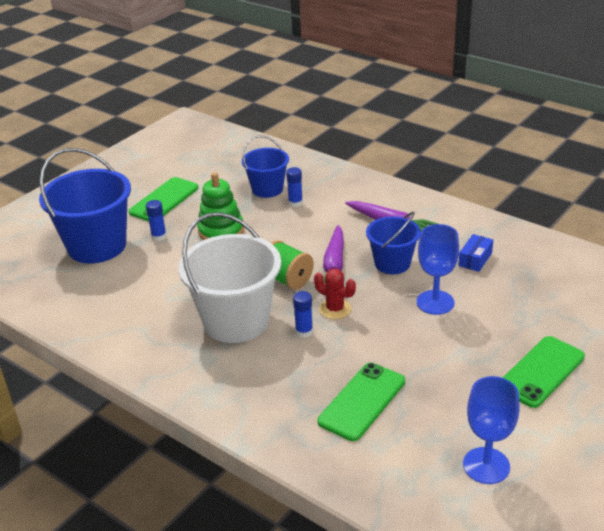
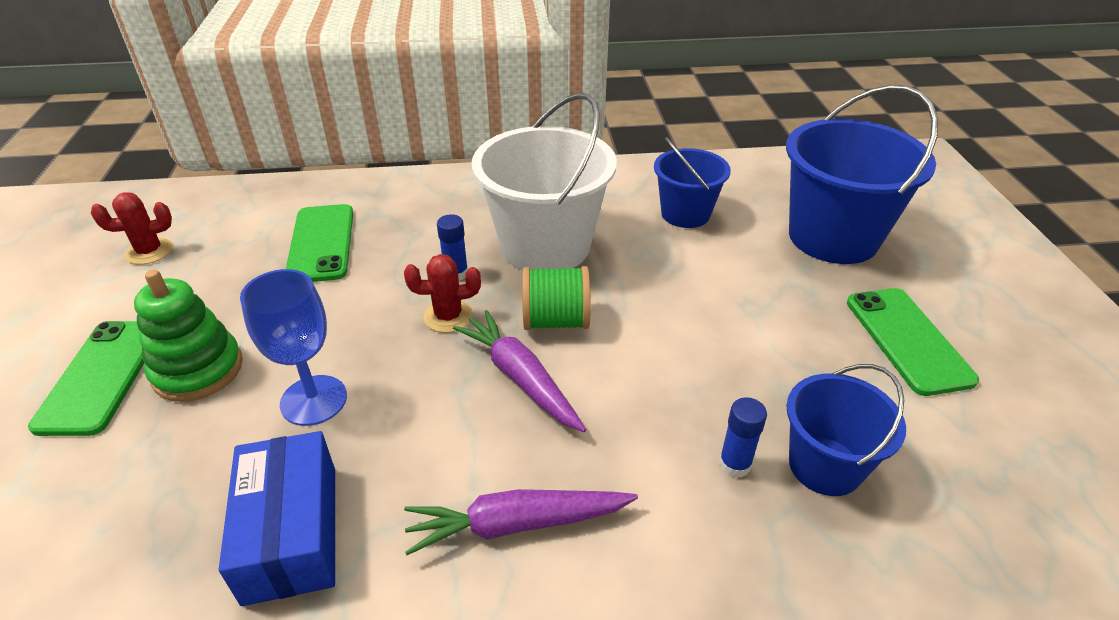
camera: 135 degrees right, 5 degrees up
blue glue stick [146,200,167,241] -> none
green stacking toy [197,172,244,240] -> green stacking toy moved to [134,269,243,402]
blue bucket [366,212,421,274] -> blue bucket moved to [654,137,731,228]
blue box [458,234,493,272] -> blue box [219,431,335,606], size x1.79
blue goblet [463,376,520,484] -> red cactus [91,192,173,265]

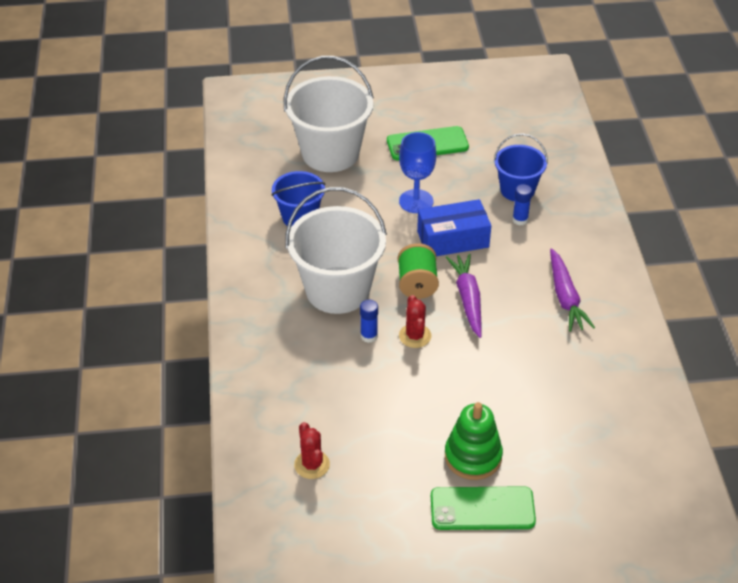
camera: 90 degrees left, 5 degrees up
red cactus [91,192,173,265] -> red cactus moved to [294,422,330,479]
blue box [219,431,335,606] -> blue box moved to [417,199,491,256]
blue goblet [240,269,347,426] -> blue goblet moved to [399,132,436,213]
green phone [286,204,353,282] -> none
purple carrot [453,310,586,432] -> purple carrot turned 120 degrees clockwise [446,254,482,338]
blue bucket [786,85,938,264] -> white bucket [284,56,374,172]

